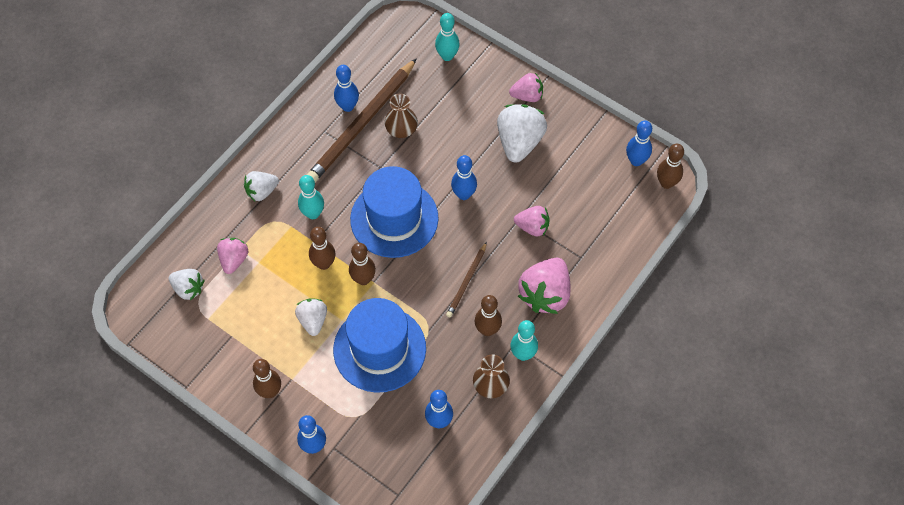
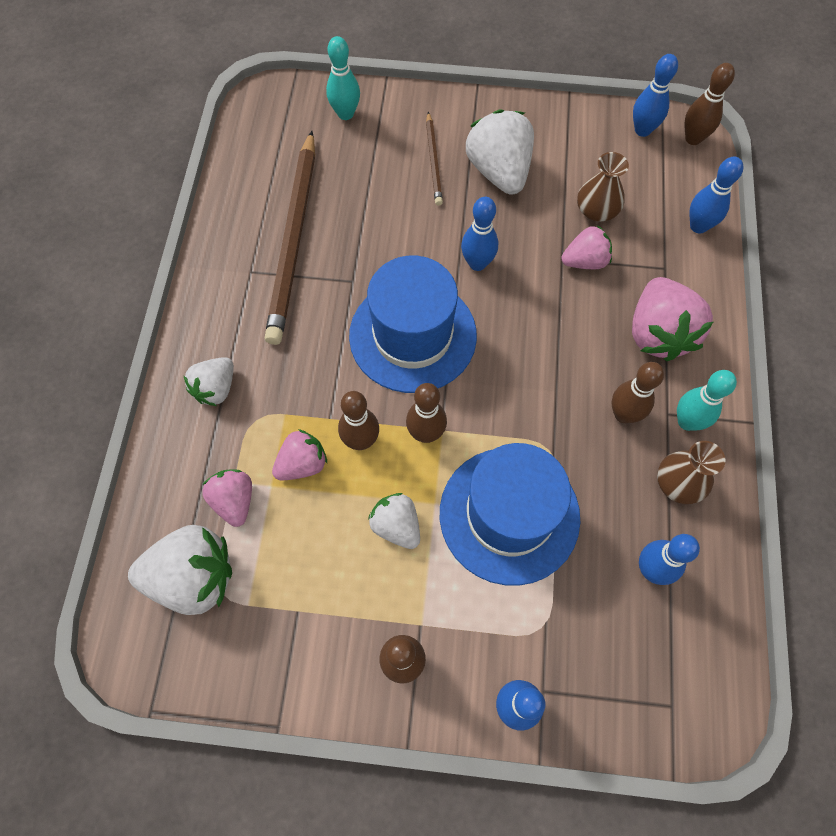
camera: 30 degrees left, 5 degrees up
white strawberry [169,269,205,300] -> white strawberry [128,525,232,615], size x1.68
turquoise bowling pin [298,175,324,219] -> none
blue bowling pin [334,65,359,112] -> blue bowling pin moved to [689,157,743,234]
brown vase [385,94,418,138] -> brown vase moved to [577,152,629,222]
brown pencil [446,242,487,318] -> brown pencil moved to [426,112,443,205]
pink strawberry [509,73,543,102] -> pink strawberry moved to [272,429,327,480]

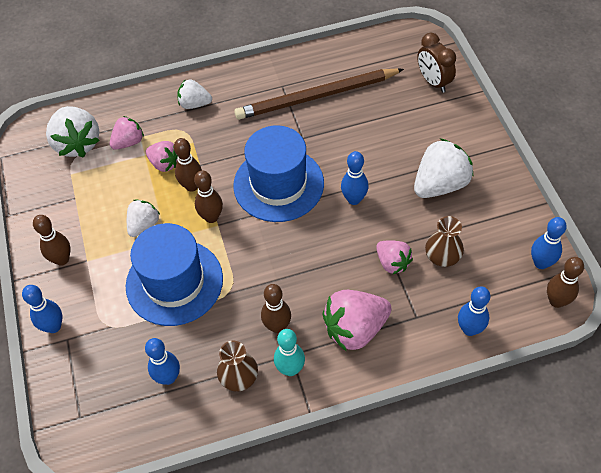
camera: 70 degrees right, 10 degrees down
turquoise bowling pin [326,36,360,120] -> brown clock [417,33,456,93]
brown pencil [426,112,443,205] -> none

